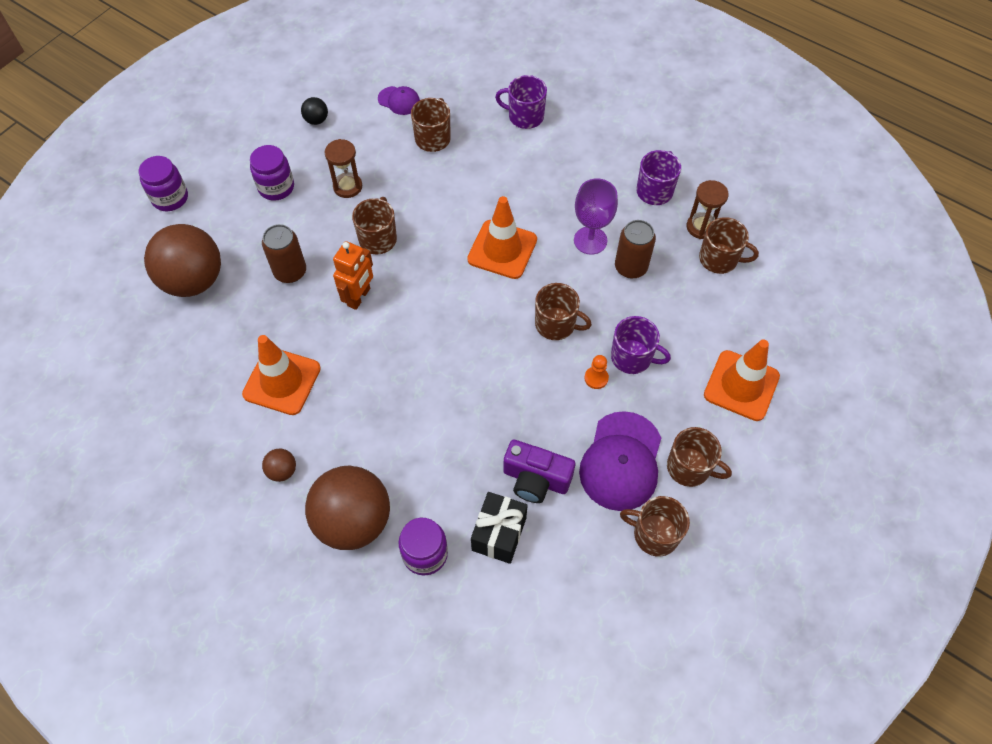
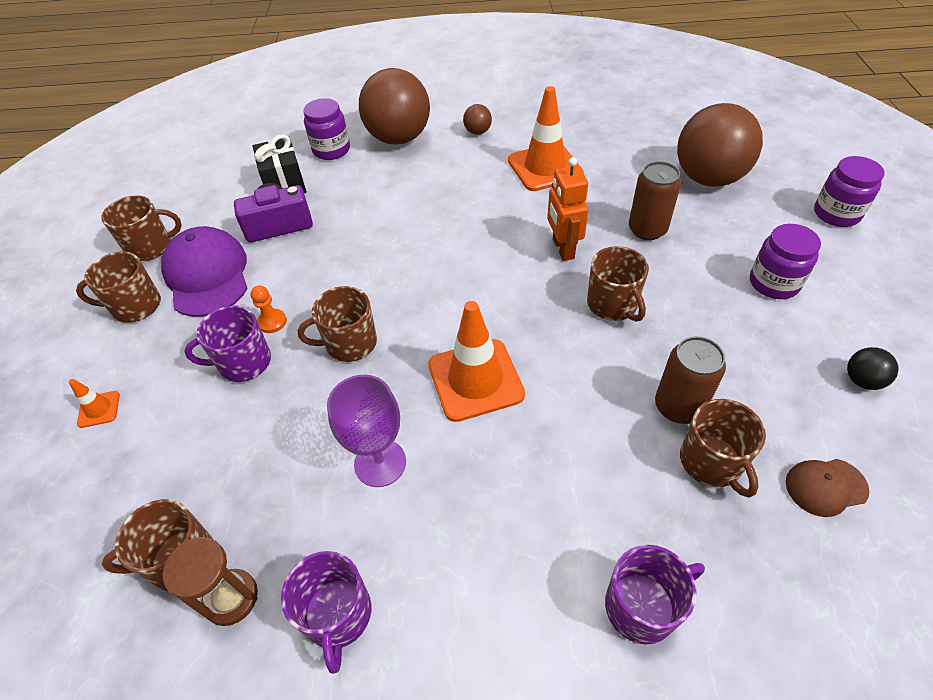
camera: 145 degrees right, 10 degrees down
brown hourglass [325,139,362,198] -> none
purple cap [378,86,420,115] -> brown cap [786,459,869,517]
brown can [615,220,656,278] -> brown can moved to [655,336,726,424]
orange traffic cone [704,339,780,421] -> orange traffic cone [69,379,120,428], size x0.45

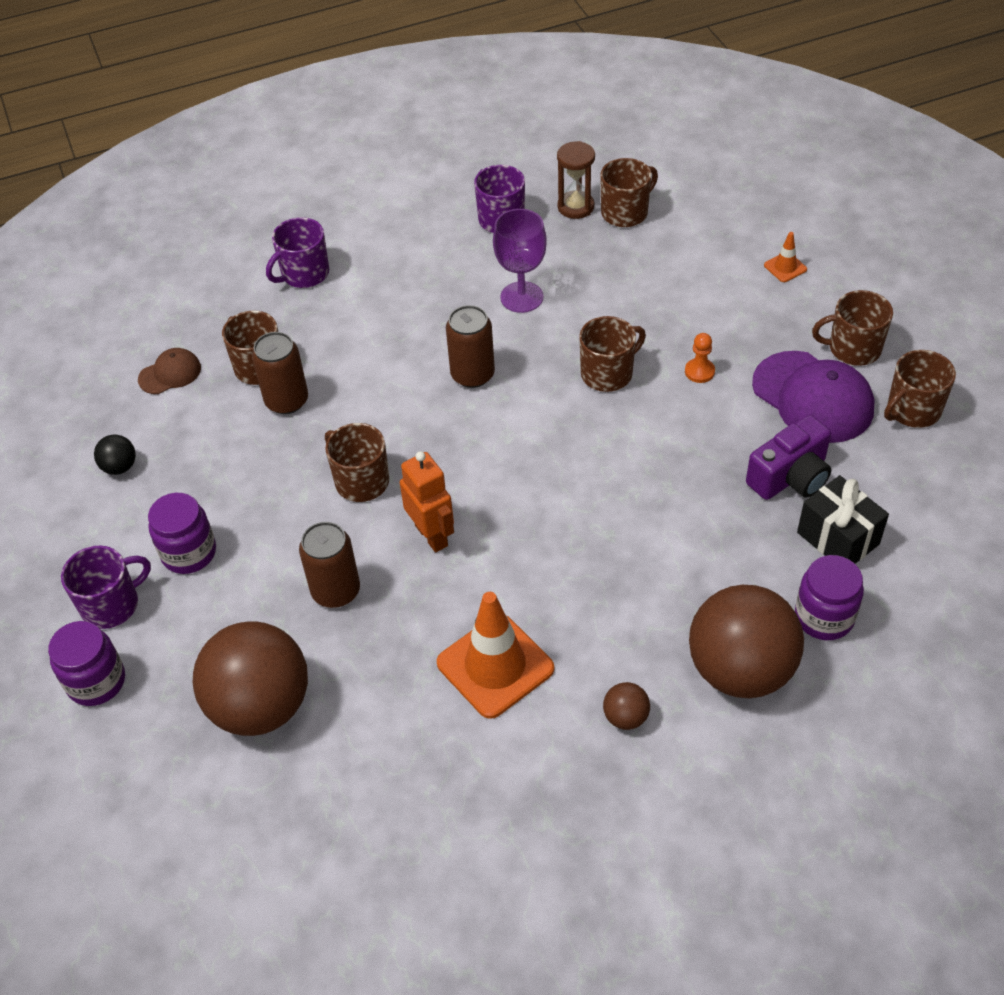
camera: 160 degrees right, 0 degrees up
brown mug [76,252,161,323] -> brown mug turned 150 degrees counterclockwise [812,290,893,366]
purple mug [185,305,271,382] -> purple mug moved to [61,546,151,629]
orange traffic cone [428,301,525,422] -> brown can [446,305,495,388]

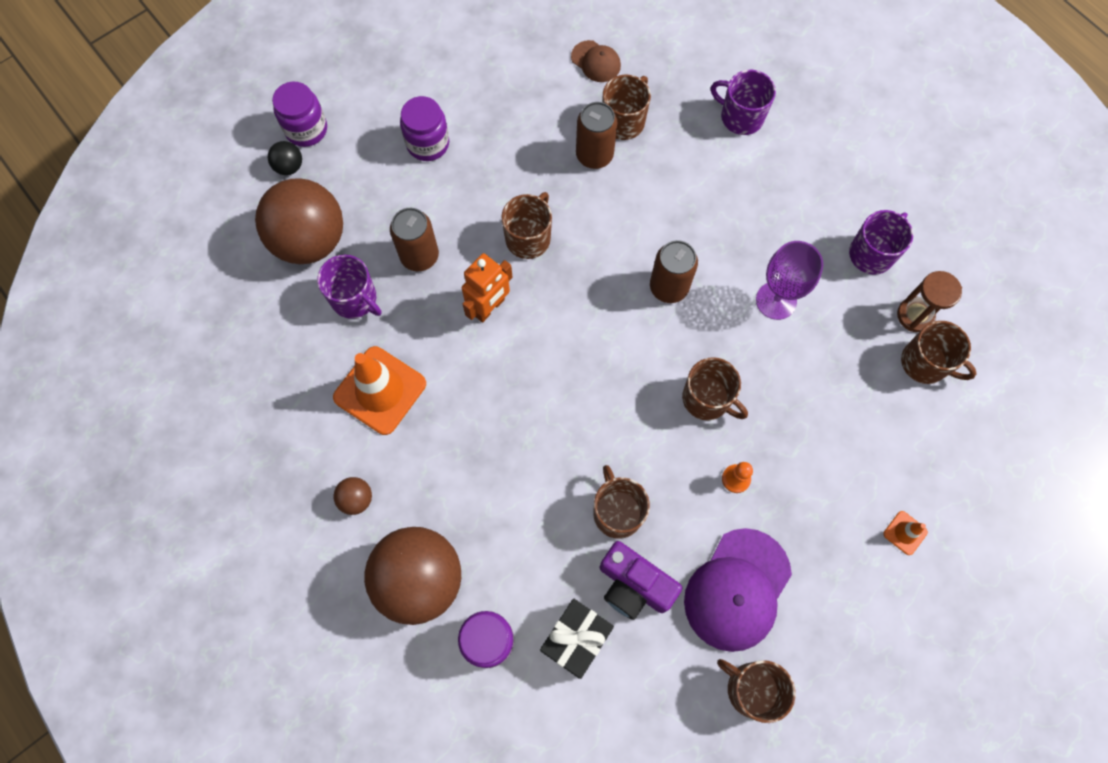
camera: 70 degrees right, 20 degrees up
purple mug [61,546,151,629] -> purple mug moved to [317,255,381,319]
black ball [94,434,136,475] -> black ball moved to [268,141,302,175]
brown mug [812,290,893,366] -> brown mug moved to [593,465,650,539]

